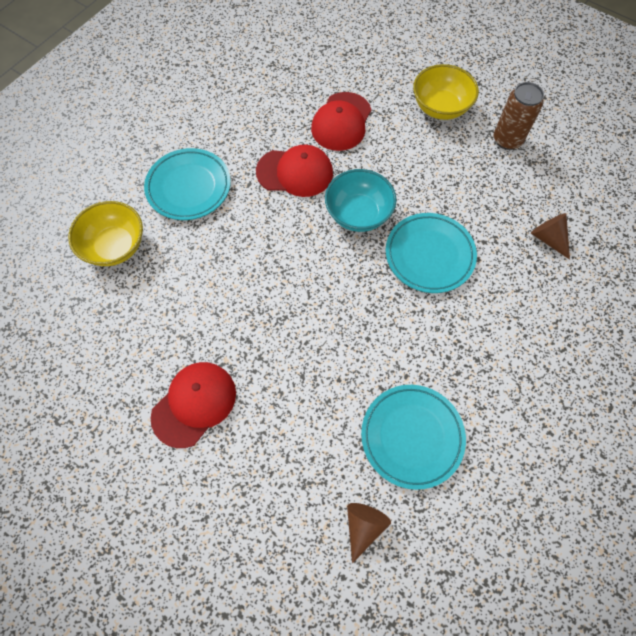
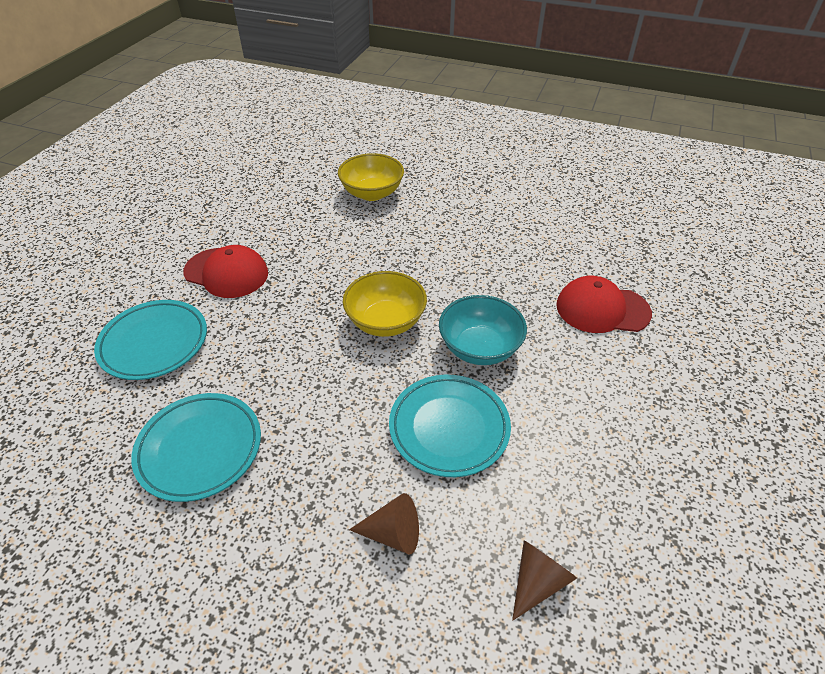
camera: 75 degrees right, 20 degrees down
turquoise plate [144,148,231,220] -> turquoise plate moved to [94,300,207,380]
red cap [256,145,333,197] -> none
brown cone [347,503,391,563] -> brown cone moved to [349,493,419,554]
yellow bowl [413,64,479,120] -> yellow bowl moved to [343,271,427,337]
brown can [494,82,544,150] -> none

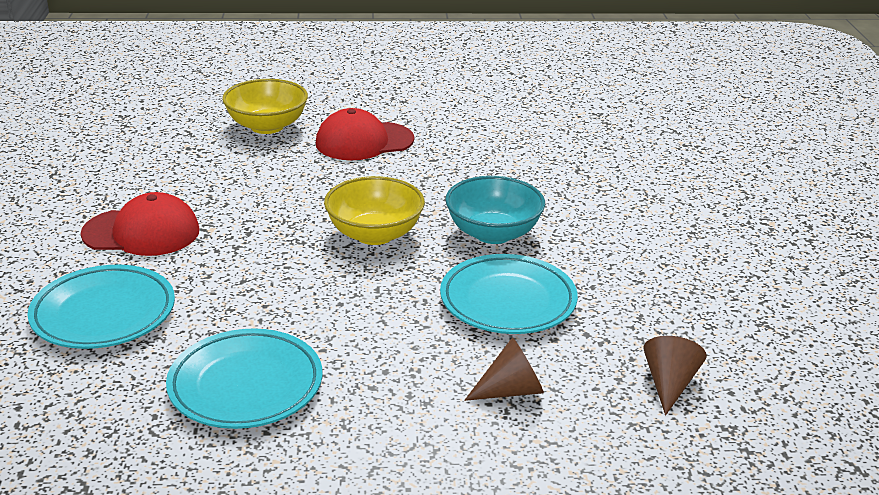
camera: 25 degrees left, 15 degrees down
red cap [556,276,652,333] -> red cap moved to [316,108,414,160]

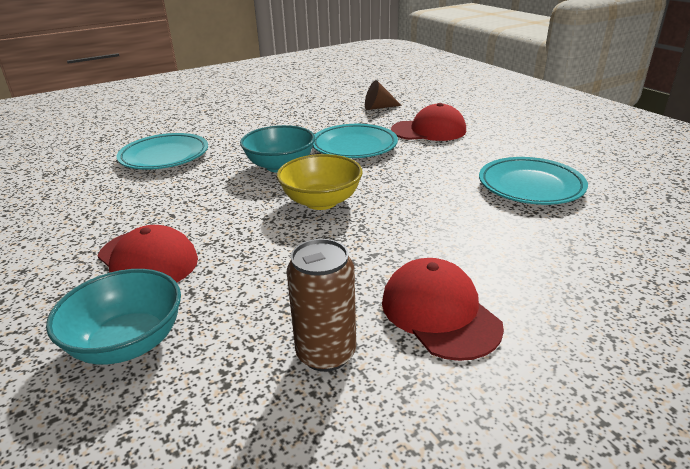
camera: 115 degrees left, 0 degrees up
turquoise plate [27,265,175,349] -> turquoise plate moved to [117,133,208,170]
yellow bowl [222,79,308,134] -> turquoise bowl [46,269,181,365]
brown cone [465,337,544,401] -> red cap [391,103,466,141]
none -> brown can [287,239,356,372]

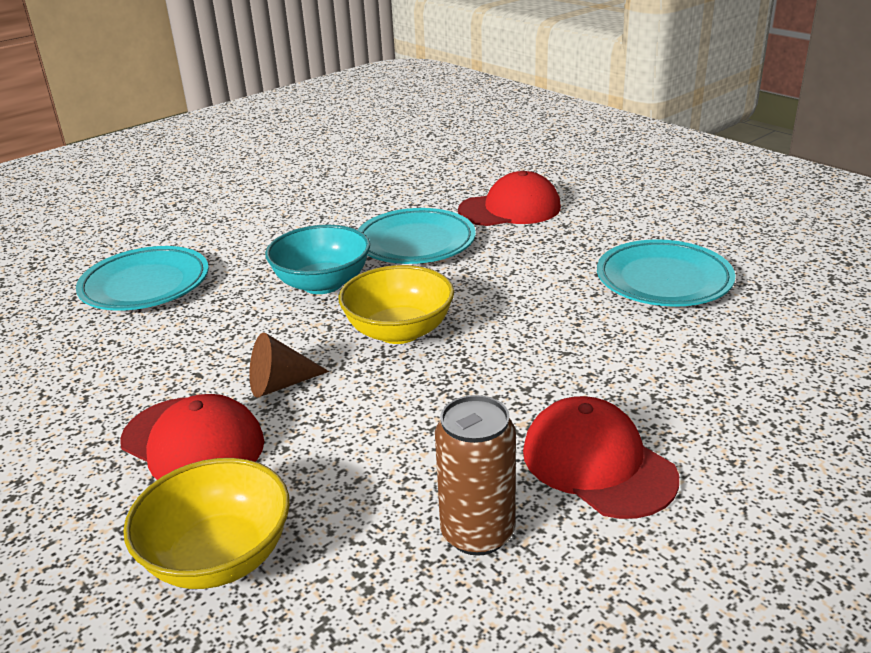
camera: 10 degrees left, 0 degrees up
turquoise bowl [46,269,181,365] -> yellow bowl [123,458,290,589]
brown cone [365,80,402,110] -> brown cone moved to [249,333,329,398]

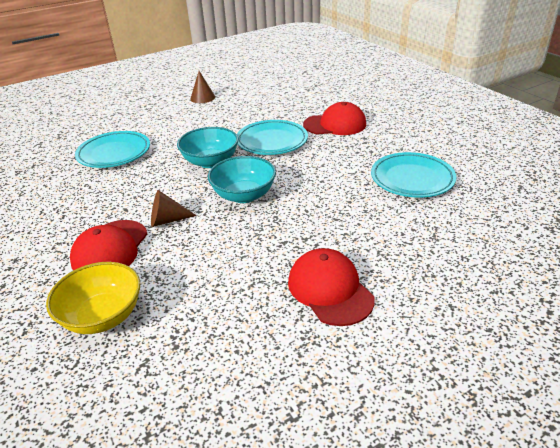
camera: 10 degrees right, 5 degrees up
red cap [120,394,264,480] -> red cap turned 60 degrees clockwise [70,220,148,271]
yellow bowl [339,265,454,344] -> turquoise bowl [208,156,276,203]
brown can [435,395,516,556] -> none
none -> brown cone [190,71,215,103]

